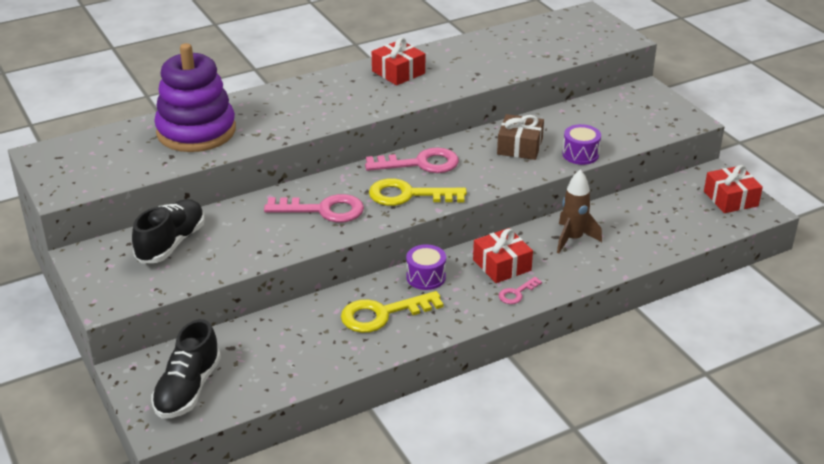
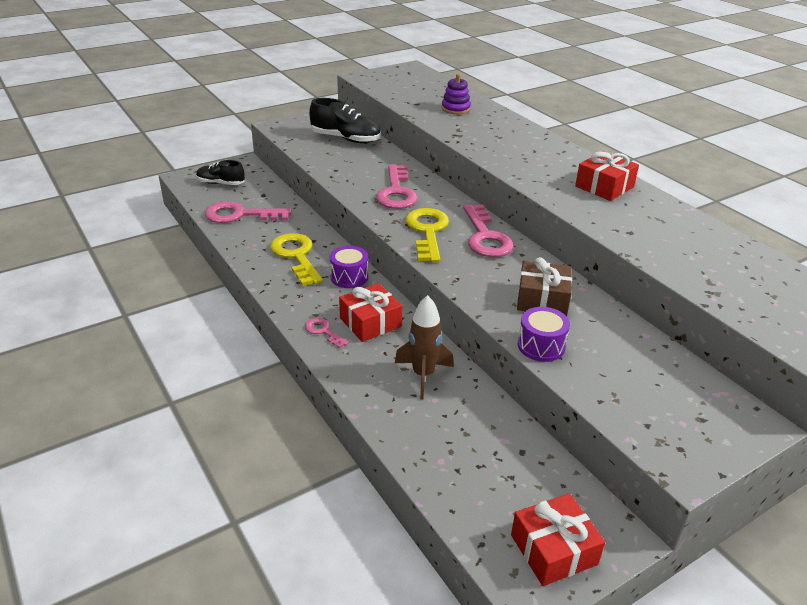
camera: 85 degrees right, 0 degrees up
black shoe [151,319,221,419] -> black shoe [196,160,245,185], size x0.66
purple stacking toy [154,43,236,152] -> purple stacking toy [442,74,471,114], size x0.44
none -> pink key [205,201,292,223]

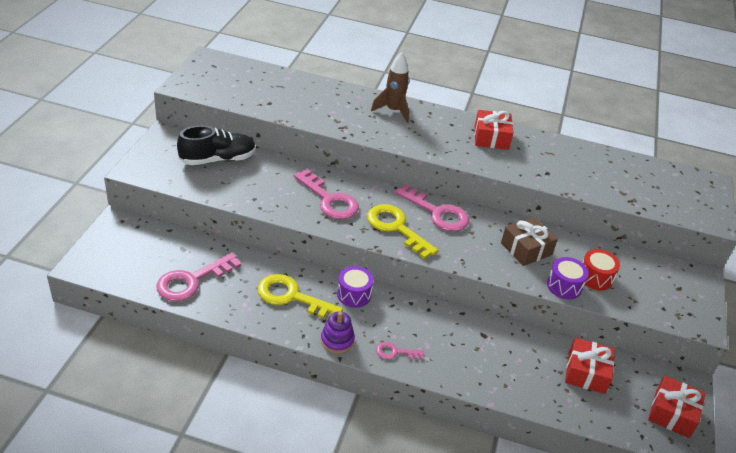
camera: 45 degrees left, 5 degrees up
black shoe [196,160,245,185] -> none
red gift [339,283,402,342] -> red gift moved to [565,338,615,394]
brown rocket [395,295,454,399] -> brown rocket moved to [371,52,409,123]
purple stacking toy [442,74,471,114] -> purple stacking toy moved to [321,312,355,354]
none -> red drum [582,249,620,291]

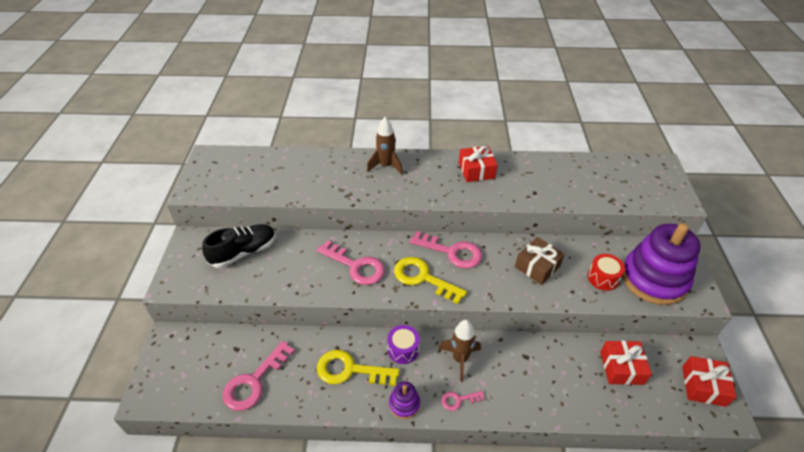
camera: 10 degrees left, 5 degrees up
purple drum [547,257,589,299] -> none
none -> brown rocket [439,320,481,382]
none -> purple stacking toy [622,223,701,305]

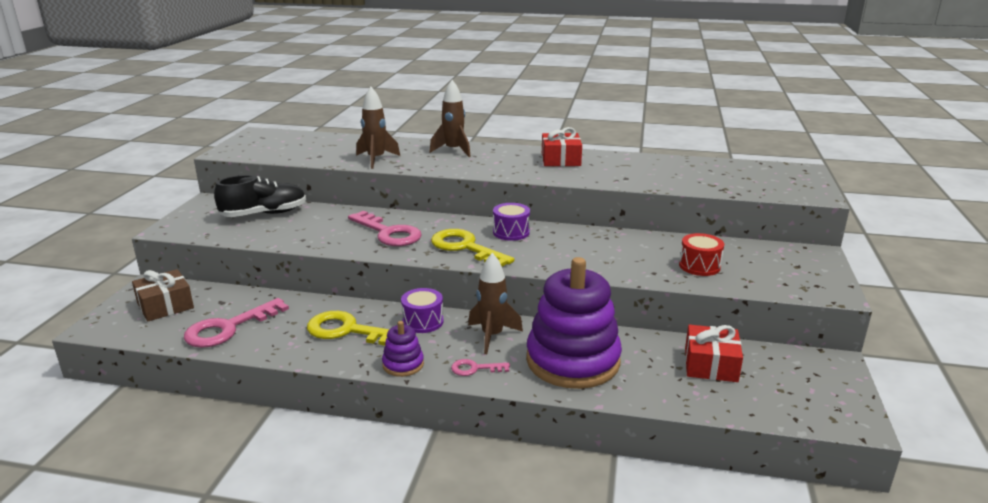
camera: 10 degrees right, 20 degrees down
pink key [410,231,482,268] -> purple drum [493,203,530,241]
brown gift [515,237,565,285] -> brown gift moved to [132,269,194,322]
purple stacking toy [622,223,701,305] -> purple stacking toy moved to [526,257,622,389]
red gift [682,356,737,407] -> none
none -> brown rocket [356,87,400,169]

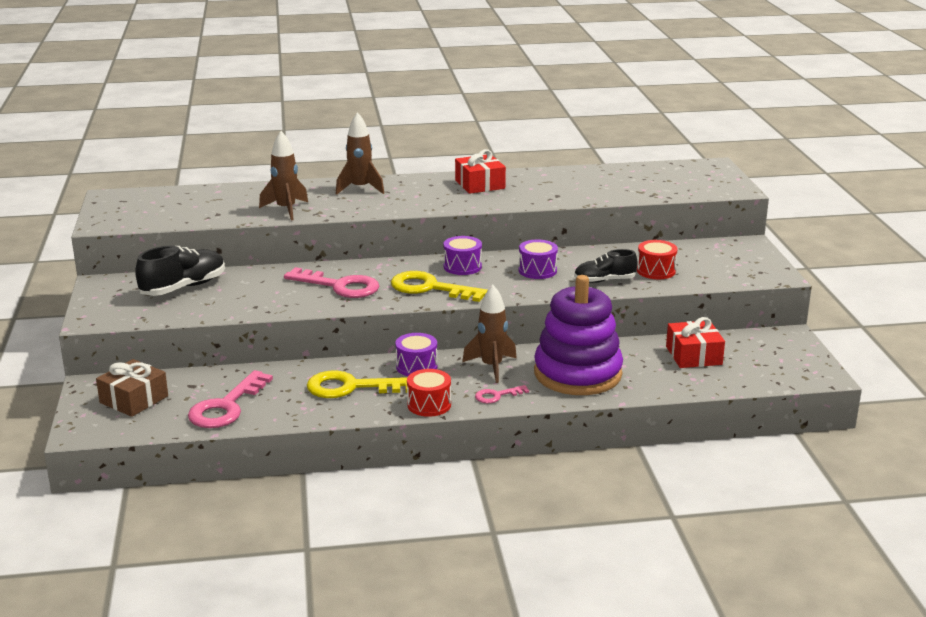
camera: 20 degrees left, 0 degrees up
purple stacking toy [382,321,424,377] -> red drum [407,369,451,417]
none -> purple drum [519,240,558,279]
none -> black shoe [574,249,637,283]

